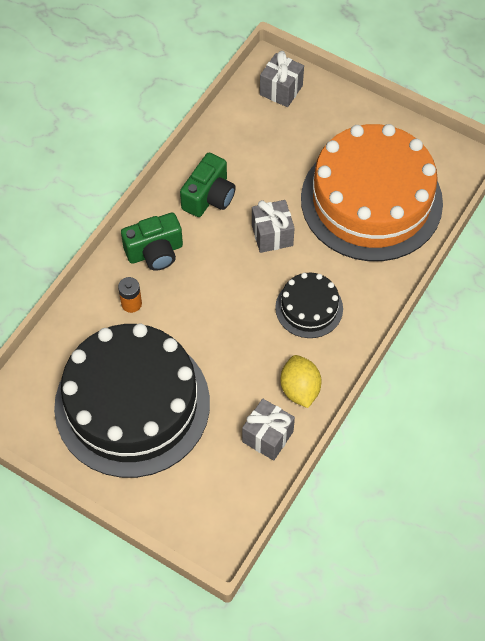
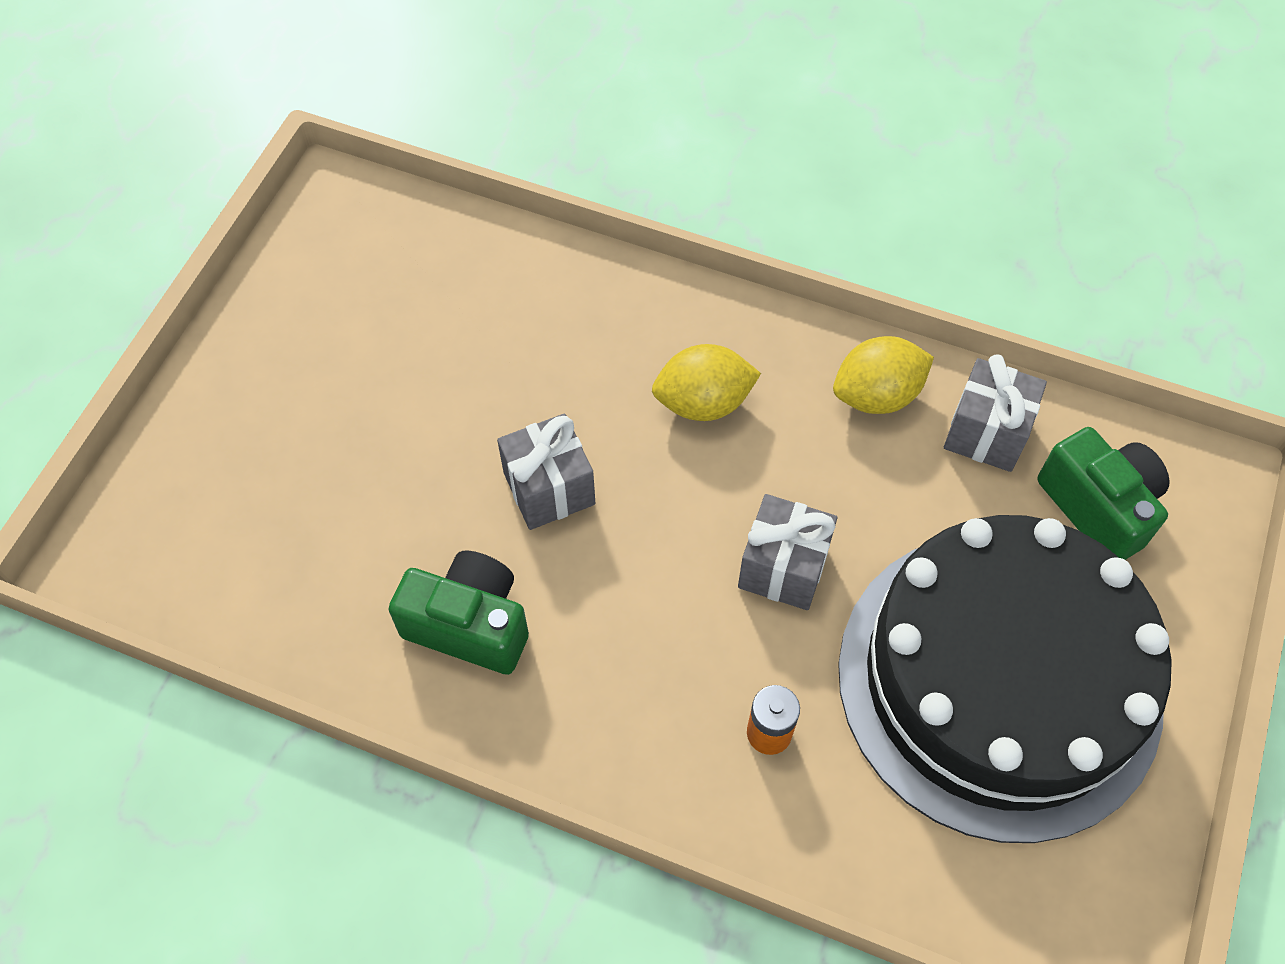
camera: 100 degrees left, 0 degrees up
green camera [121,213,183,271] -> green camera moved to [1037,427,1170,560]
grey gift [260,51,304,107] -> grey gift moved to [738,494,837,610]
black cake [275,273,343,338] -> yellow lemon [652,344,761,421]
orange cake [301,124,443,261] -> none

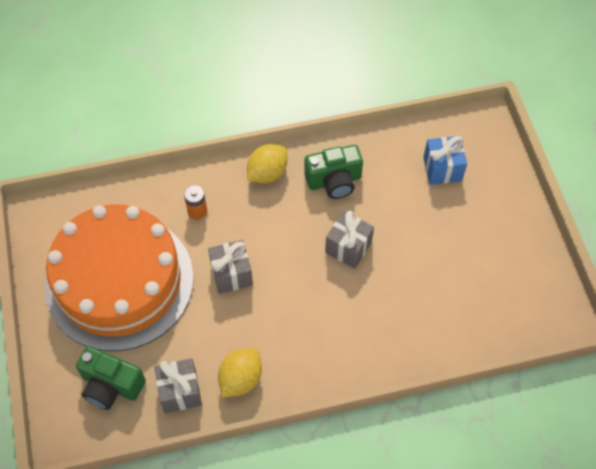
camera: 145 degrees right, 0 degrees up
yellow lemon [652,344,761,421] -> yellow lemon moved to [247,144,287,184]
black cake [838,515,1172,843] -> orange cake [45,204,194,351]
none -> blue gift [423,136,467,185]

